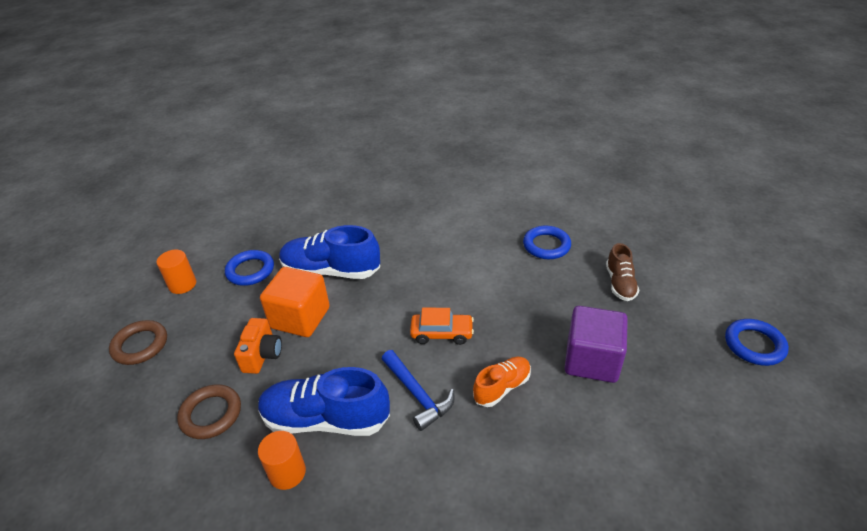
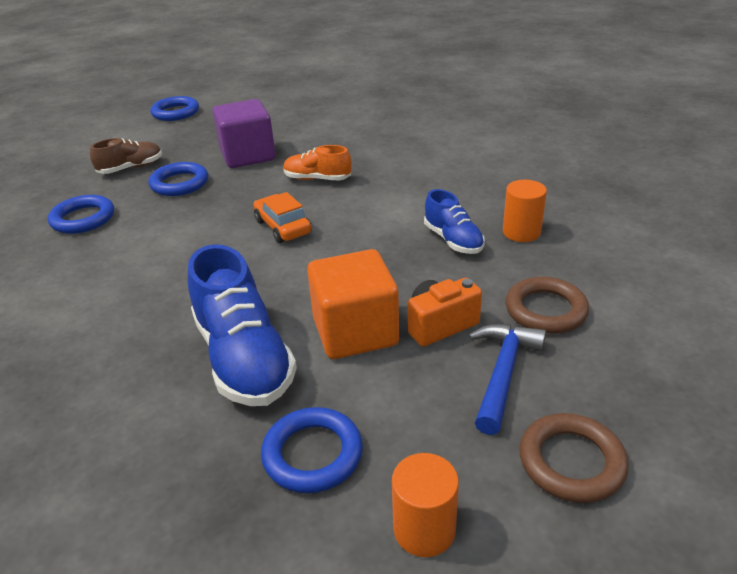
camera: 125 degrees left, 5 degrees down
blue shoe [258,367,390,436] -> blue shoe [424,189,485,254], size x0.57
blue hammer [382,350,454,431] -> blue hammer moved to [468,324,546,435]
none -> blue ring [148,162,208,196]

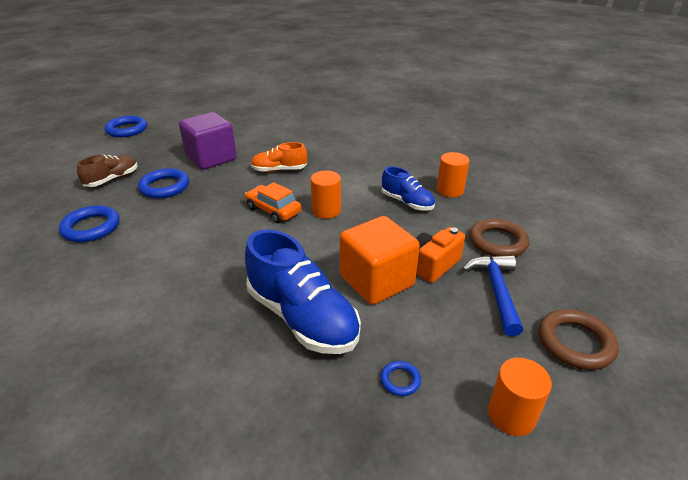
camera: 20 degrees left, 0 degrees up
blue ring [261,407,363,493] -> blue ring [380,361,421,396], size x0.51
none -> orange cylinder [311,171,341,219]

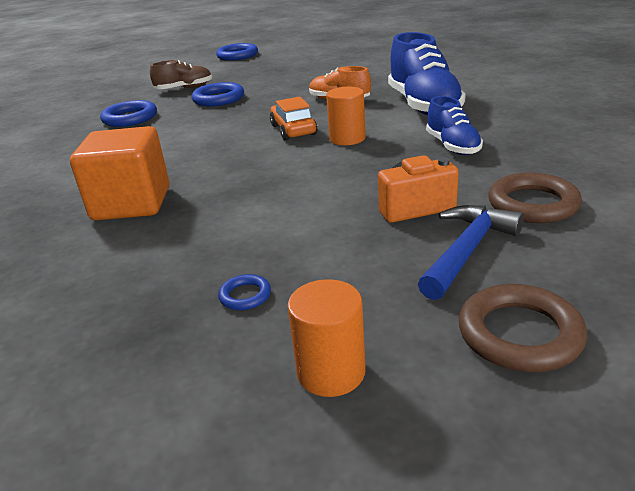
camera: 35 degrees right, 5 degrees down
purple cube [179,112,237,170] -> none
blue shoe [245,229,361,354] -> blue shoe moved to [388,32,466,115]
orange cube [340,216,420,305] -> orange cube moved to [70,126,170,220]
orange cylinder [437,152,470,197] -> none

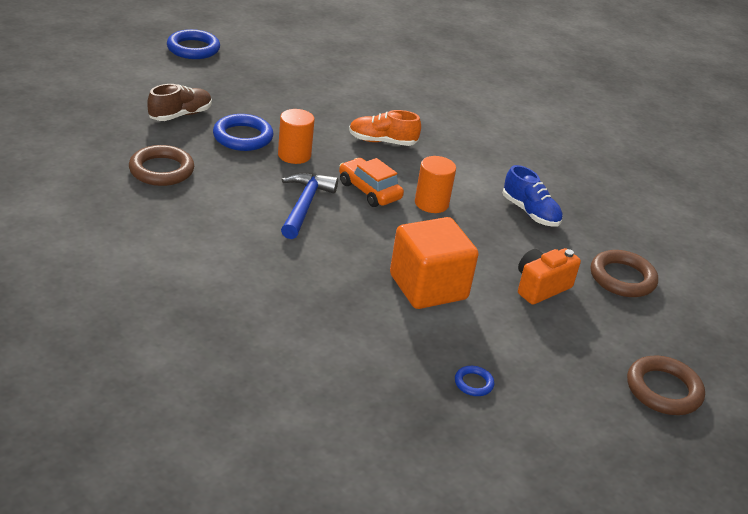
camera: 30 degrees left, 5 degrees up
orange cube [70,126,170,220] -> orange cube moved to [390,217,479,309]
blue ring [100,100,157,127] -> brown ring [129,145,194,186]
orange cylinder [288,279,366,397] -> orange cylinder moved to [278,109,315,164]
blue shoe [388,32,466,115] -> none
blue hammer [418,205,524,300] -> blue hammer moved to [281,172,338,239]

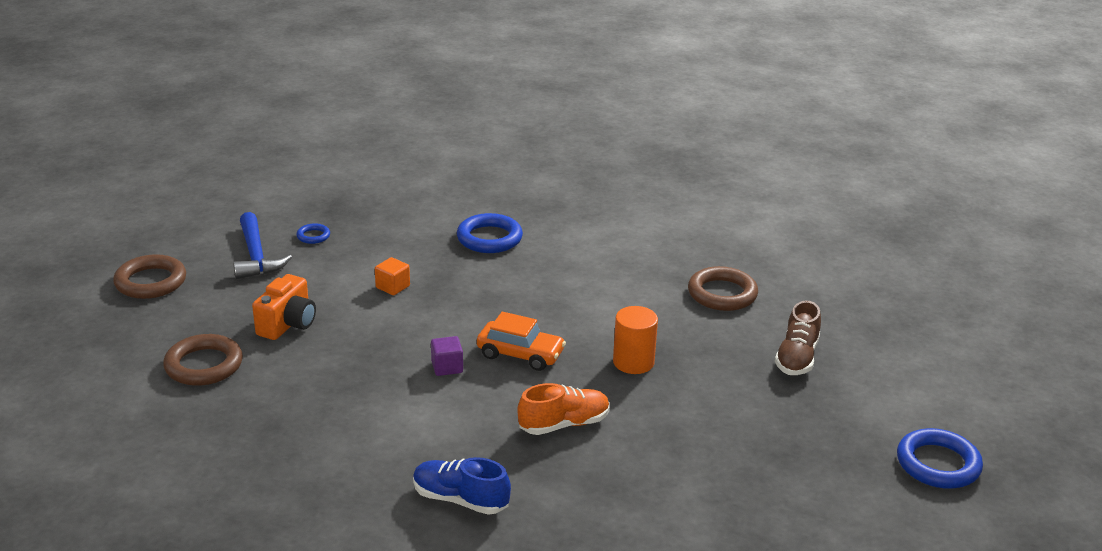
camera: 155 degrees right, 5 degrees down
blue ring [213,114,273,151] -> blue ring moved to [457,213,523,253]
blue hammer [281,172,338,239] -> blue hammer moved to [233,212,292,279]
orange cube [390,217,479,309] -> orange cube [375,257,410,295], size x0.42
orange cylinder [415,156,456,213] -> purple cube [431,336,463,376]
blue shoe [503,165,563,227] -> blue shoe moved to [413,457,511,515]

